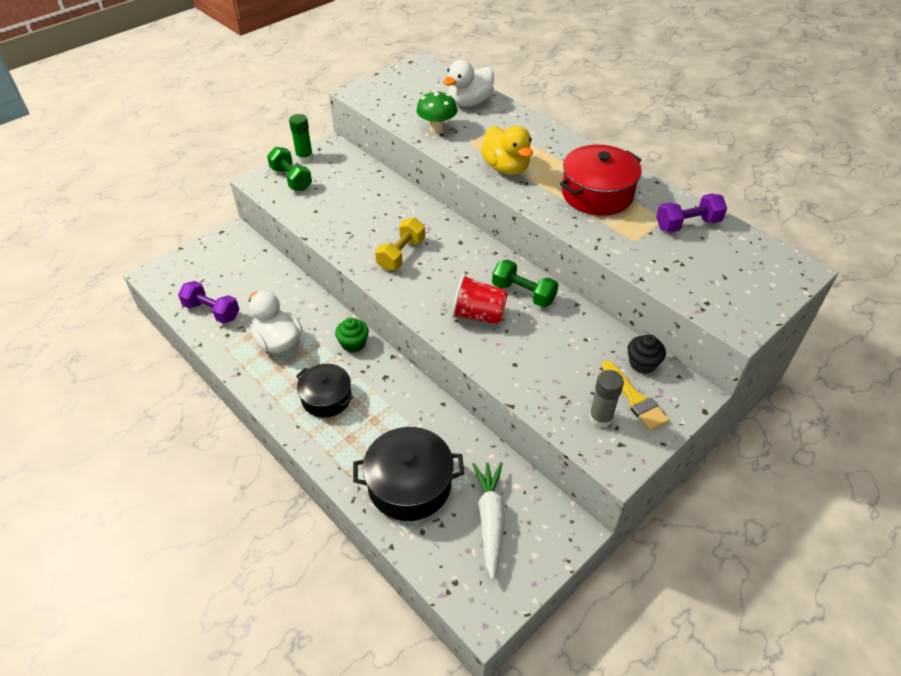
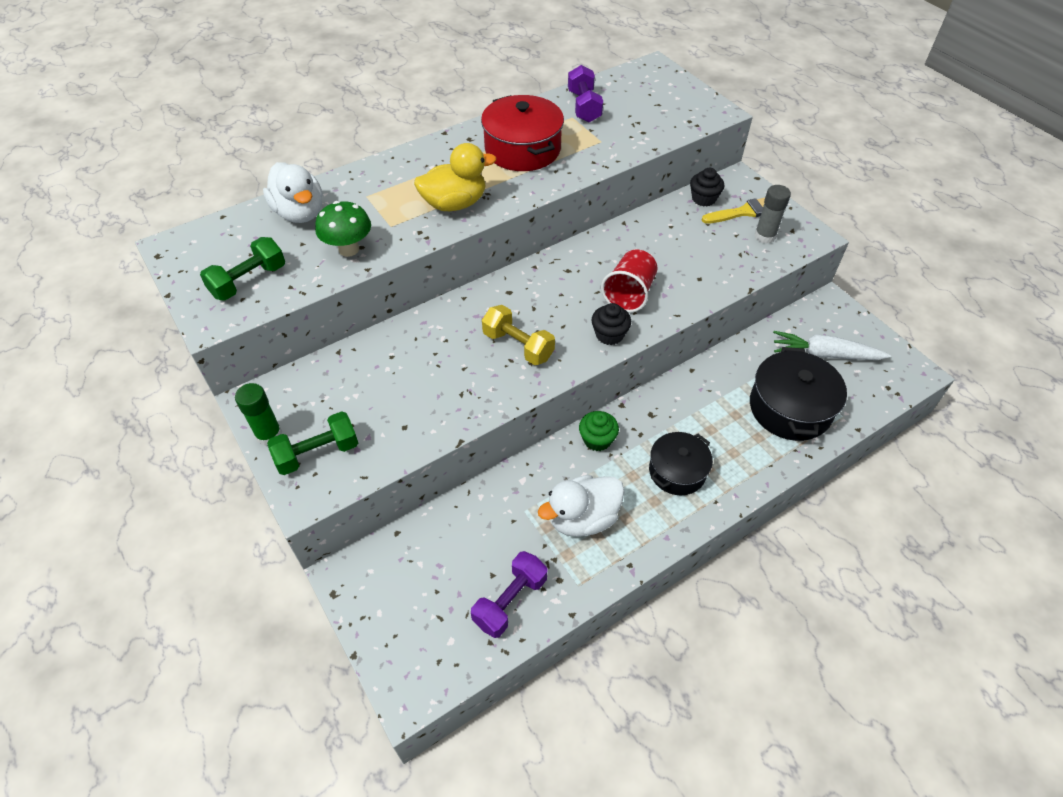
camera: 80 degrees left, 5 degrees up
green dumbbell [492,259,559,307] -> green dumbbell moved to [200,237,285,301]
none -> black cupcake [592,303,631,345]

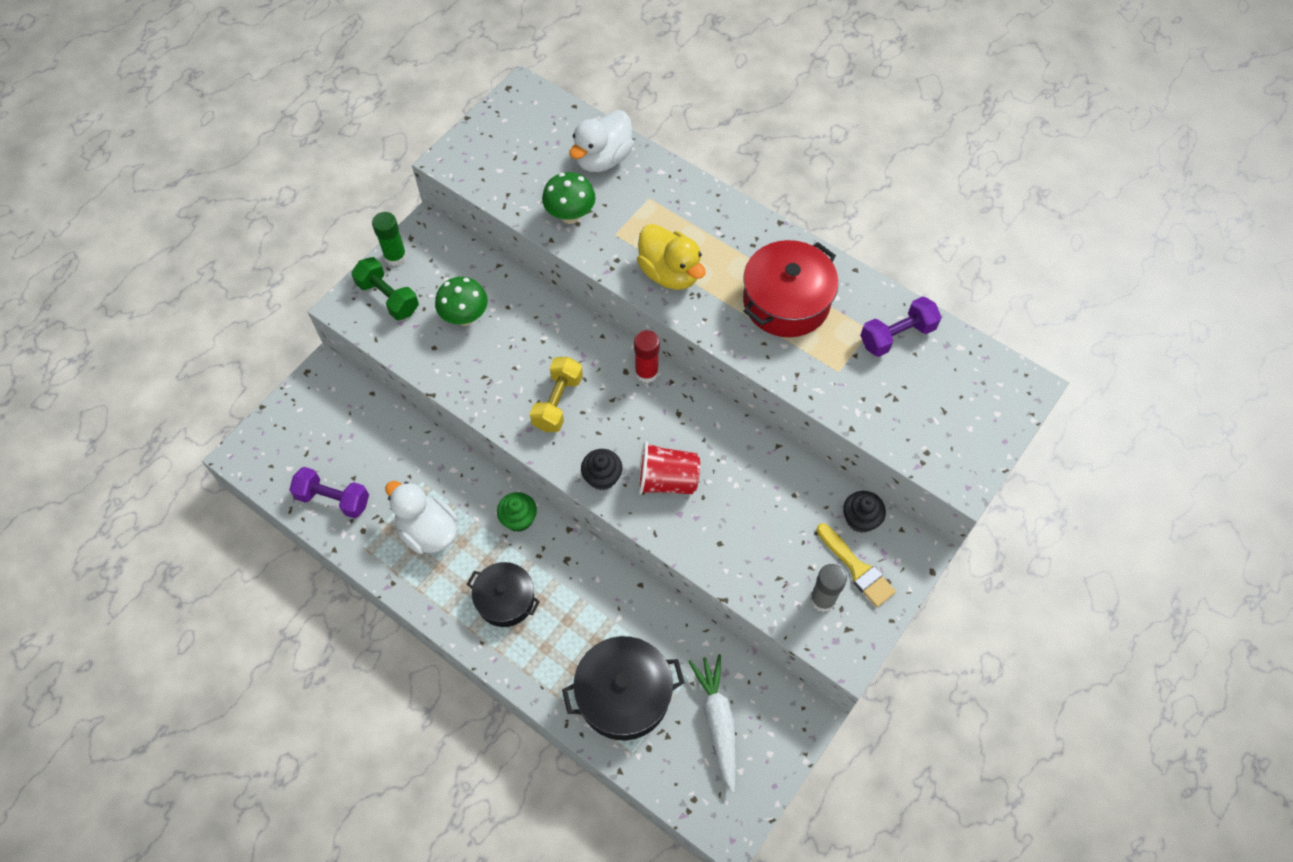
camera: 70 degrees right, 10 degrees up
green dumbbell [200,237,285,301] -> none
none -> green mushroom [435,277,488,326]
none -> red glue stick [634,330,660,383]

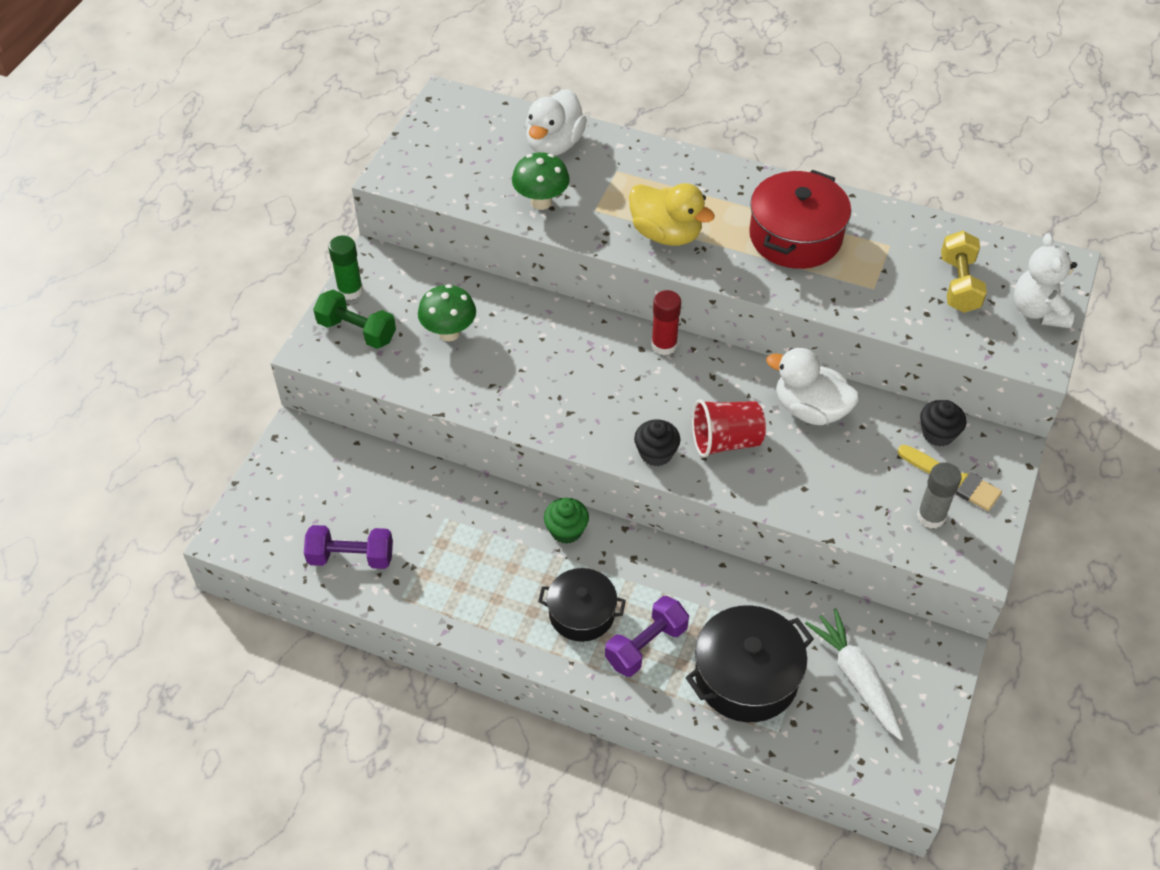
camera: 15 degrees left, 10 degrees down
white duck [385,481,458,554] -> white duck moved to [766,348,859,425]
yellow dumbbell [530,357,583,432] -> yellow dumbbell moved to [941,231,987,313]
purple dumbbell [860,296,942,357] -> purple dumbbell moved to [605,596,689,677]
none -> white teddy bear [1014,233,1077,328]

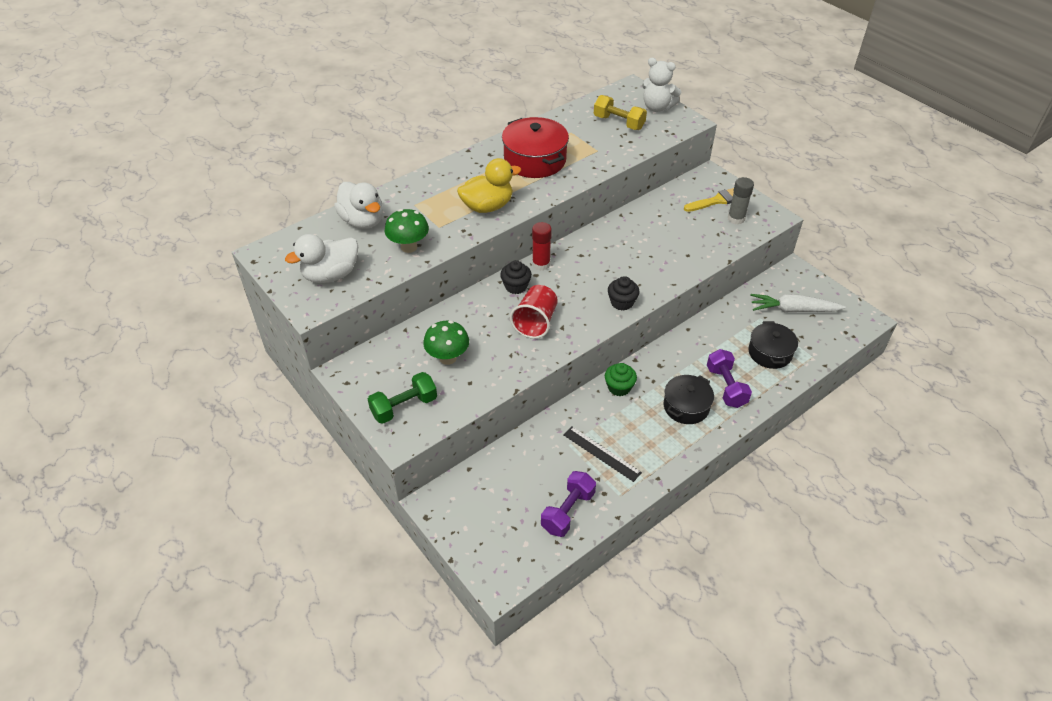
camera: 60 degrees left, 5 degrees down
green glue stick [328,235,363,300] -> none
black pot [686,605,814,722] -> black pot [748,321,798,369], size x0.66
red cup [692,399,766,458] -> red cup moved to [510,285,558,339]
white duck [766,348,859,425] -> white duck moved to [285,234,358,283]
black cupcake [920,400,966,446] -> black cupcake moved to [500,260,532,294]
none -> black ruler [563,426,642,482]

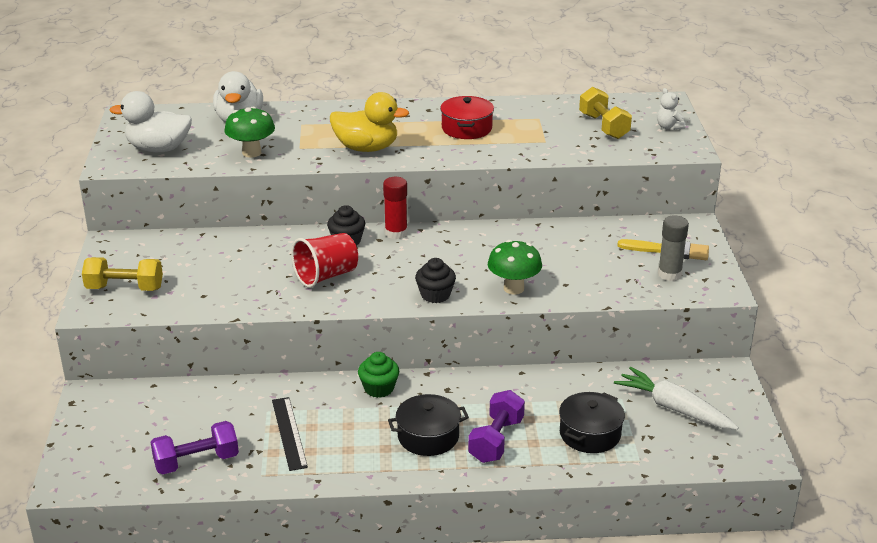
camera: 35 degrees right, 15 degrees down
green dumbbell [368,372,437,424] -> yellow dumbbell [82,257,163,291]
green mushroom [423,321,469,365] -> green mushroom moved to [488,240,542,295]
red pot [502,117,569,178] -> red pot [440,96,494,139], size x0.66
white teddy bear [642,58,681,112] -> white teddy bear [657,88,686,130], size x0.56

